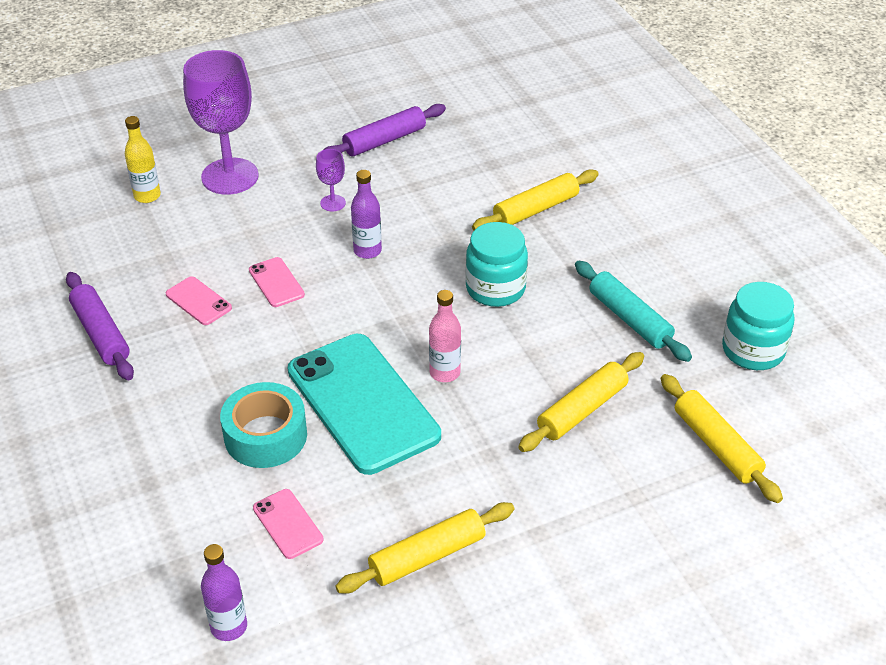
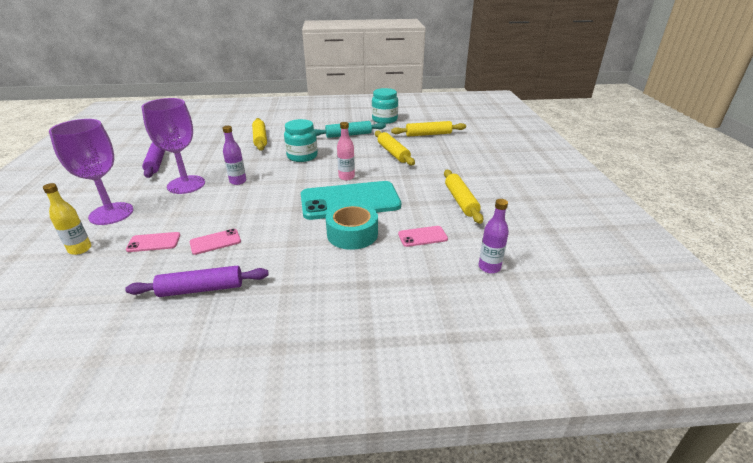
camera: 70 degrees left, 10 degrees down
pink phone [249,257,305,307] -> pink phone moved to [126,232,180,252]
purple goblet [316,149,346,212] -> purple goblet [141,98,205,194], size x2.28

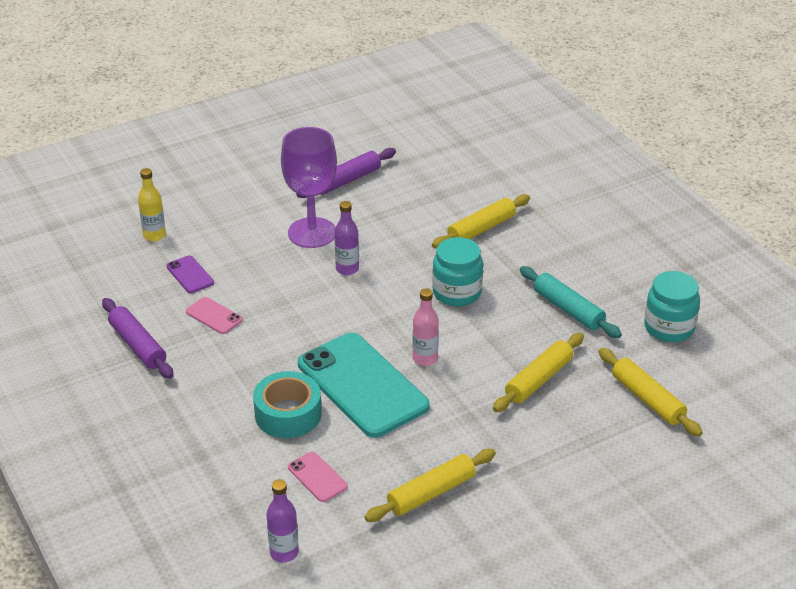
camera: 65 degrees right, 5 degrees up
purple goblet [49,119,134,225] -> none
pink phone [126,232,180,252] -> purple phone [166,255,214,293]

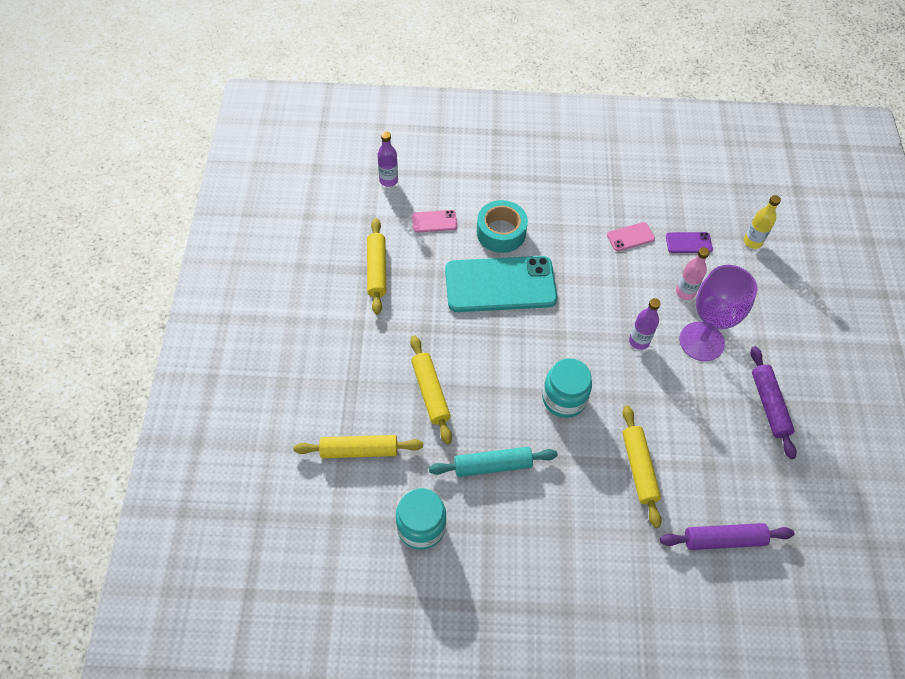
camera: 120 degrees right, 20 degrees up
purple rolling pin [102,298,174,379] -> purple rolling pin moved to [660,523,794,550]
pink bottle [413,288,439,366] -> pink bottle moved to [676,247,710,300]

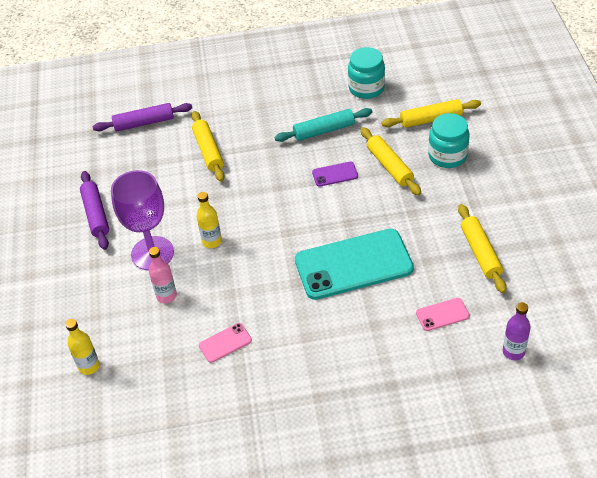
camera: 175 degrees right, 10 degrees down
turquoise tape [477,200,528,253] -> none
turquoise jar [542,358,592,418] -> turquoise jar moved to [428,113,469,168]
purple bottle [629,298,661,350] -> yellow bottle [197,192,222,248]
purple phone [666,232,713,253] -> purple phone moved to [312,162,358,187]

